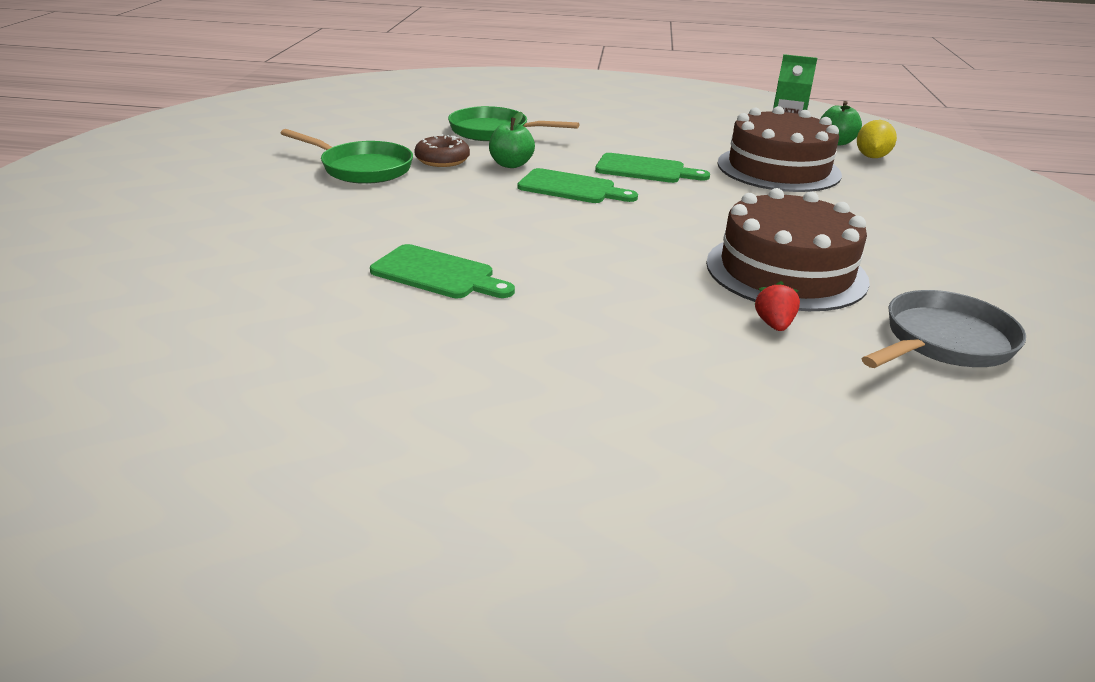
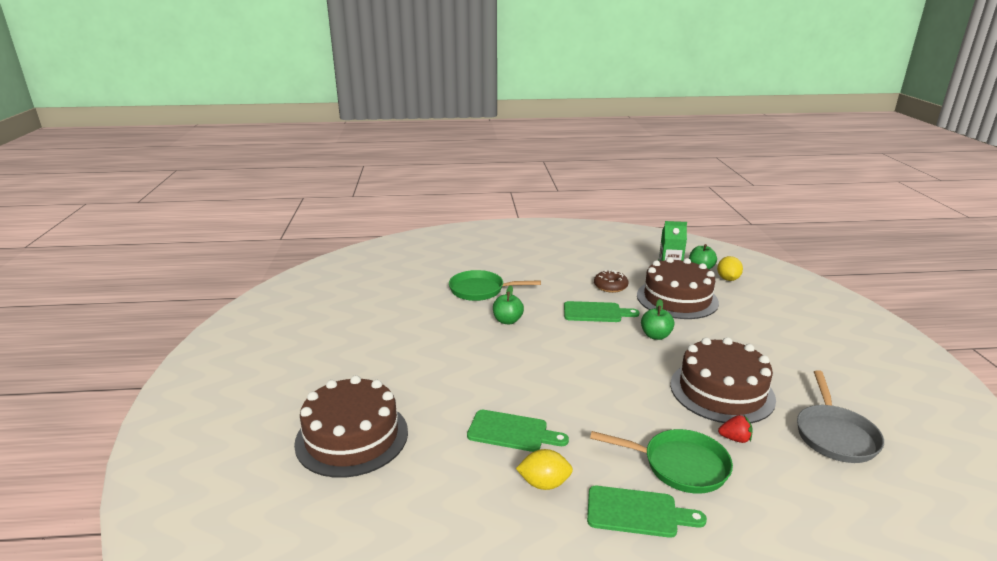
camera: 10 degrees left, 5 degrees down
green pan [281,129,413,184] -> green pan moved to [590,429,733,494]
brown donut [414,134,470,167] -> brown donut moved to [594,270,628,293]
green cutting board [517,168,638,203] -> green cutting board moved to [587,486,707,538]
red strawberry [755,281,800,331] -> red strawberry turned 105 degrees clockwise [718,415,753,443]
grey pan [862,290,1026,368] -> grey pan turned 150 degrees clockwise [797,370,884,463]
none -> brown cake [294,375,408,478]
none -> yellow lemon [516,449,573,490]
none -> green apple [641,299,674,340]

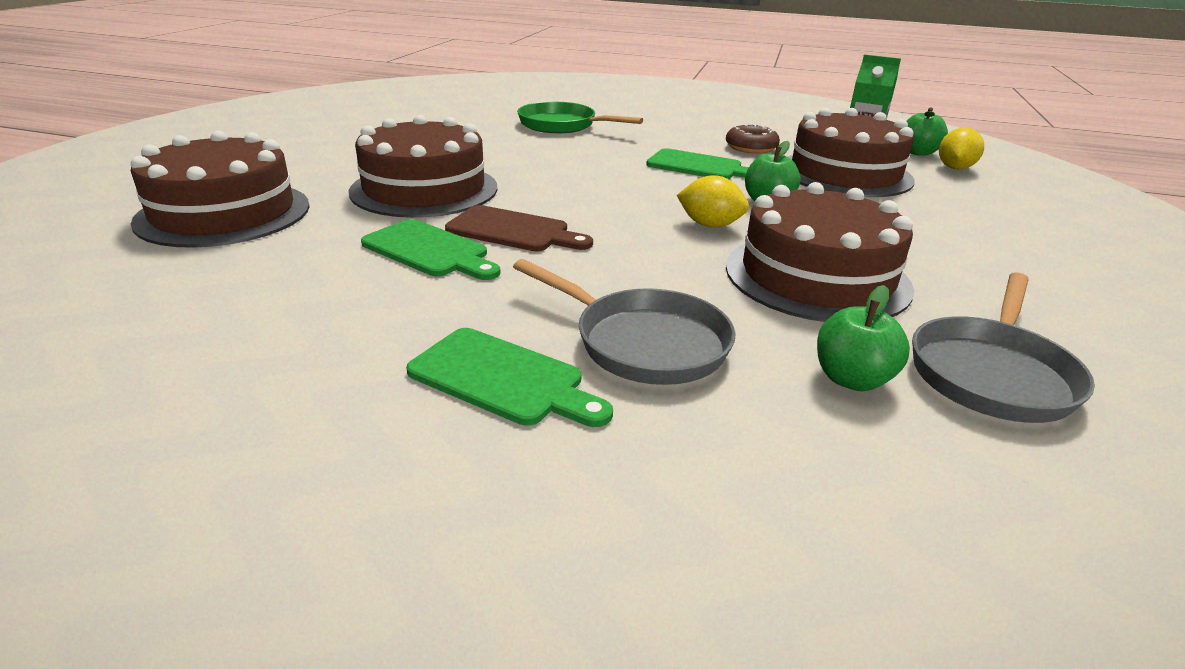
camera: 20 degrees right, 5 degrees up
green apple [493,285,524,324] -> green apple moved to [817,285,910,391]
yellow lemon [516,449,573,490] -> yellow lemon moved to [677,175,749,228]
green pan [590,429,733,494] -> grey pan [513,259,736,385]
red strawberry [718,415,753,443] -> none
none -> brown cake [349,115,497,218]
none -> brown cutting board [445,205,593,252]

